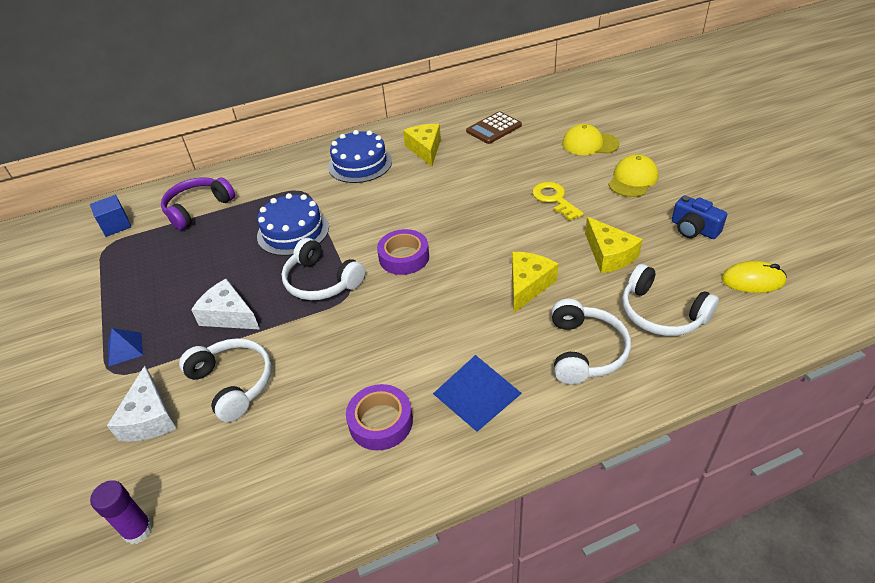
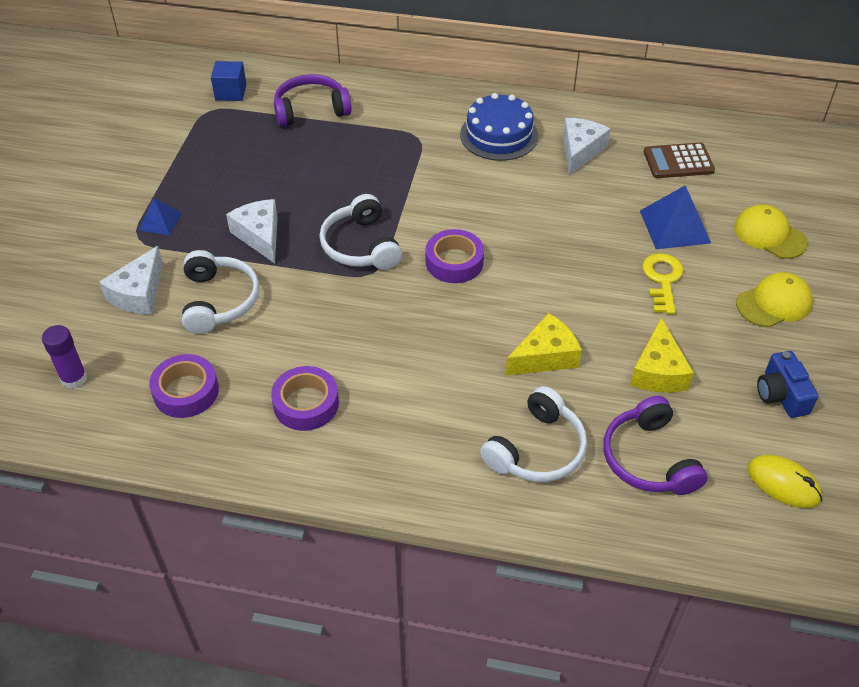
camera: 30 degrees right, 5 degrees up
blue cake [257,193,329,256] -> none
yellow cheese [403,124,441,166] -> white cheese [563,118,611,175]
blue pyramid [433,355,522,432] -> blue pyramid moved to [640,185,711,249]
white headphones [622,264,719,336] -> purple headphones [603,396,707,495]
none -> purple tape [149,354,219,418]

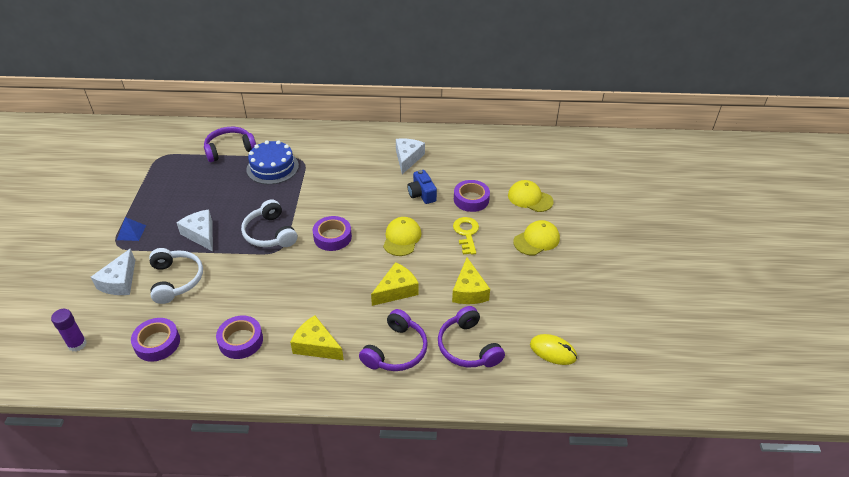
camera: 10 degrees left, 5 degrees down
blue cube [211,61,247,101] -> none
blue cake [460,93,538,161] -> blue cake moved to [246,140,299,184]
white headphones [480,386,587,482] -> purple headphones [359,309,428,371]
blue pyramid [640,185,711,249] -> purple tape [454,180,490,212]
brown calculator [644,142,715,178] -> none
blue camera [757,351,818,418] -> blue camera moved to [407,170,437,204]
none -> yellow cheese [290,315,344,360]
none -> yellow cap [383,217,421,256]

